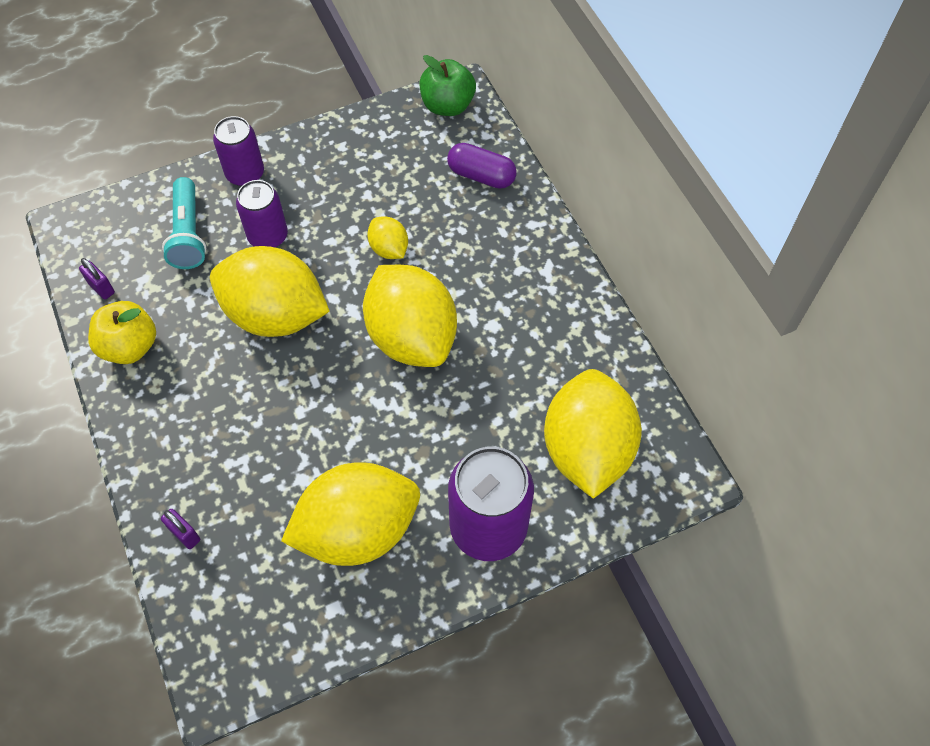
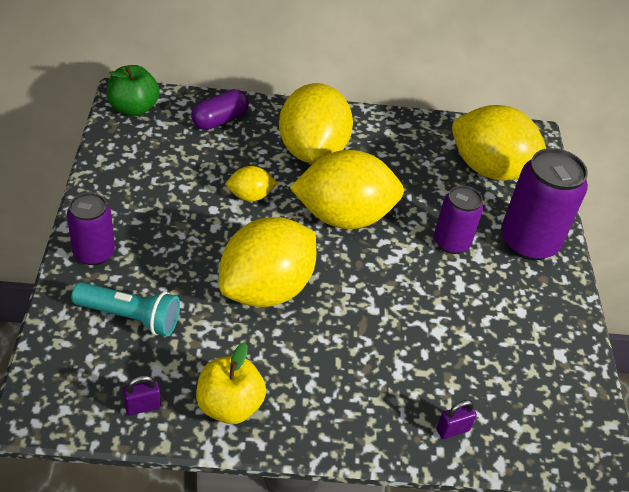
camera: 70 degrees left, 15 degrees down
purple can [236,180,288,248] -> purple can moved to [434,186,483,254]
yellow lemon [281,462,420,566] -> yellow lemon moved to [279,83,353,163]

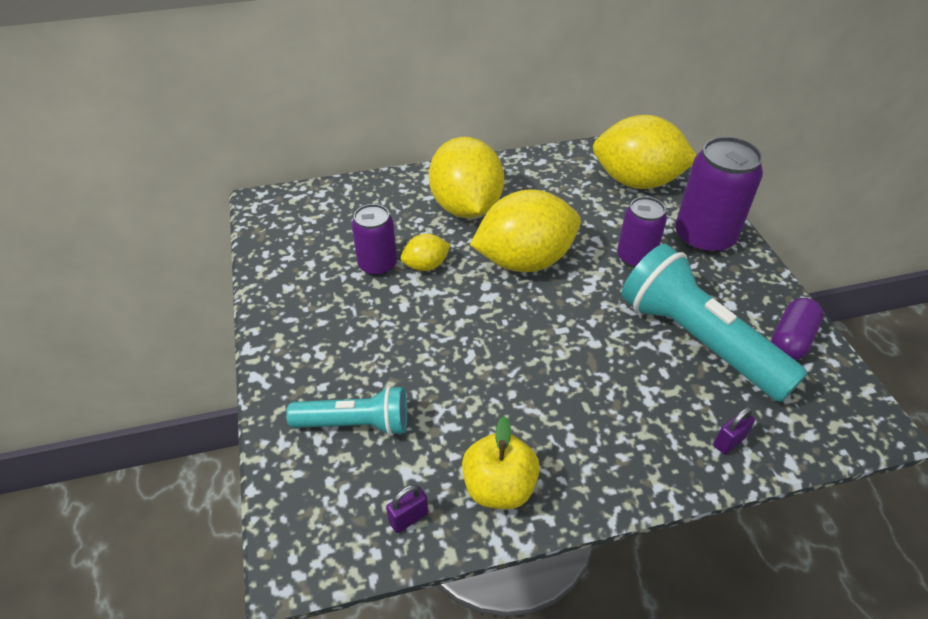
camera: 10 degrees left, 0 degrees up
purple can [67,193,115,265] -> purple can moved to [352,204,397,276]
green apple [107,65,160,116] -> none
purple capsule [191,89,249,130] -> purple capsule moved to [771,298,823,360]
yellow lemon [219,217,316,307] -> none
none -> turquoise flashlight [621,244,808,402]

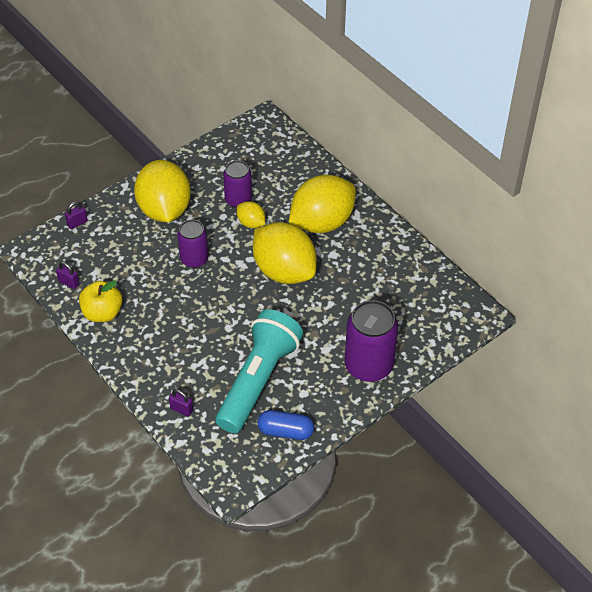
camera: 65 degrees right, 5 degrees up
turquoise flashlight [286,386,408,436] -> none
yellow lemon [593,115,697,189] -> yellow lemon moved to [134,160,191,222]
purple can [617,196,667,268] -> purple can moved to [177,220,208,268]
purple capsule [771,298,823,360] -> blue capsule [258,410,314,440]
none -> purple padlock [65,201,88,229]

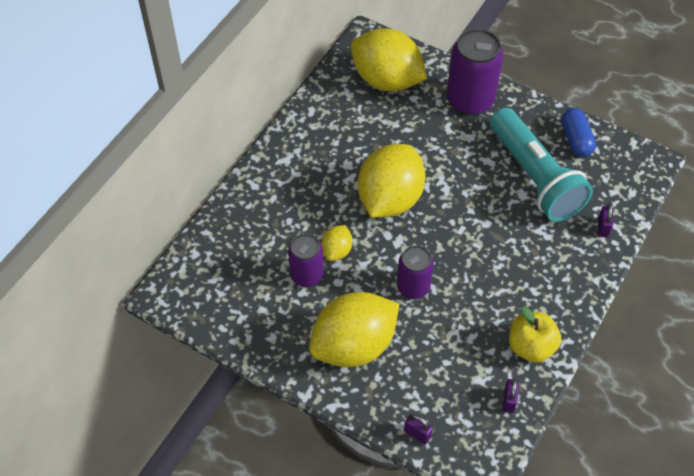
camera: 110 degrees left, 5 degrees up
turquoise flashlight [216,309,303,433] -> turquoise flashlight turned 120 degrees counterclockwise [490,108,593,222]
yellow lemon [289,175,356,233] -> yellow lemon moved to [351,28,427,91]

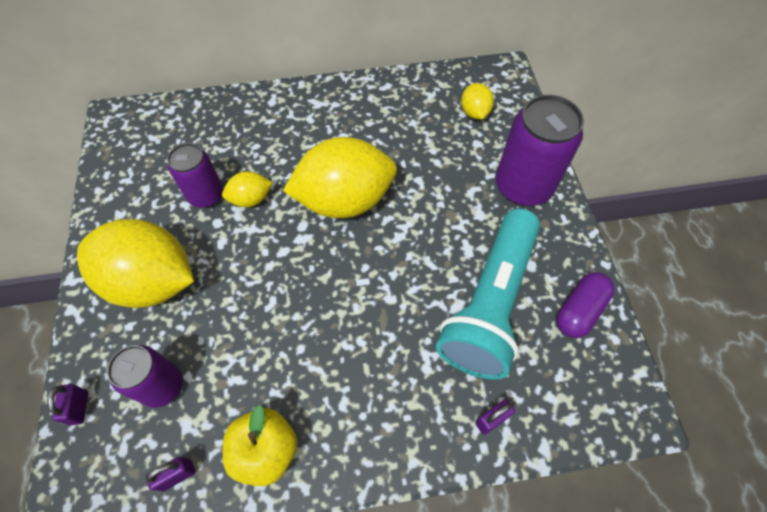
camera: 50 degrees right, 5 degrees up
yellow lemon [351,28,427,91] -> yellow lemon [461,83,494,119], size x0.46
purple can [397,245,434,299] -> purple can moved to [107,345,183,408]
blue capsule [561,108,596,157] -> purple capsule [556,272,614,338]

